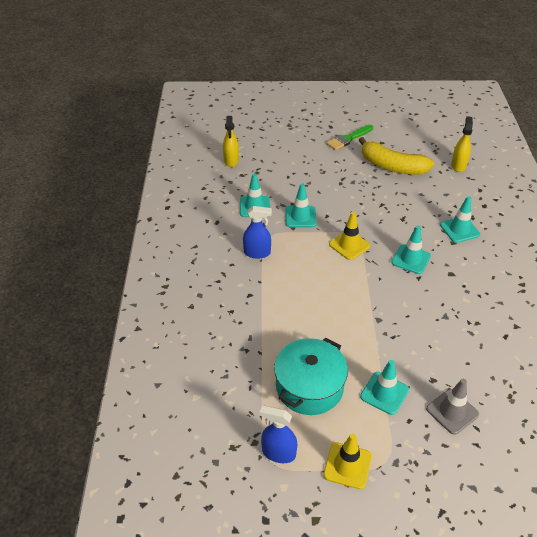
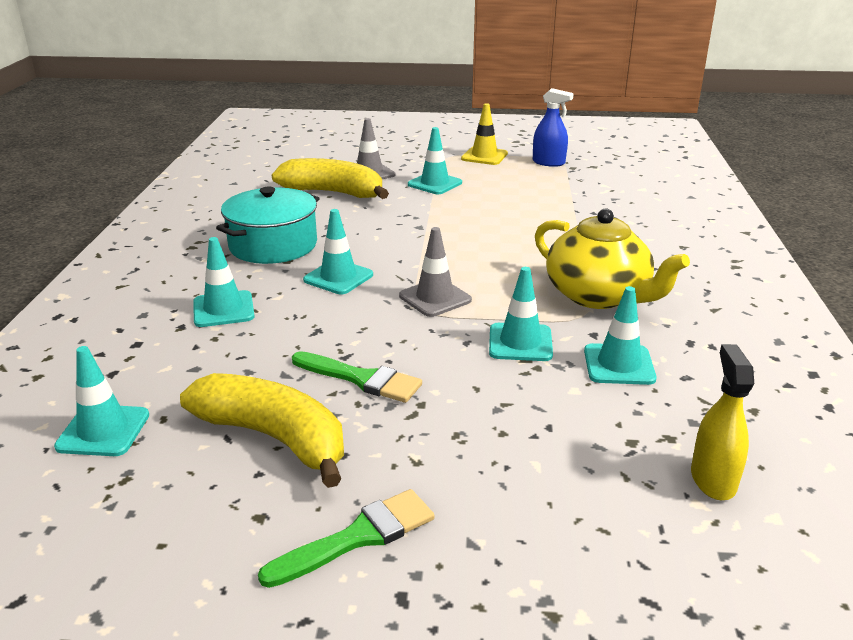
camera: 175 degrees left, 15 degrees down
blue spray bottle [243,206,272,259] -> yellow teapot [535,209,690,309]
turquoise pot [274,337,348,415] -> turquoise pot moved to [216,187,320,264]
yellow traffic cone [329,212,370,260] -> grey traffic cone [399,227,472,317]
yellow spray bottle [451,116,473,172] -> turquoise traffic cone [54,346,149,456]
none -> yellow banana [272,158,389,199]
none -> green brush [292,351,422,403]

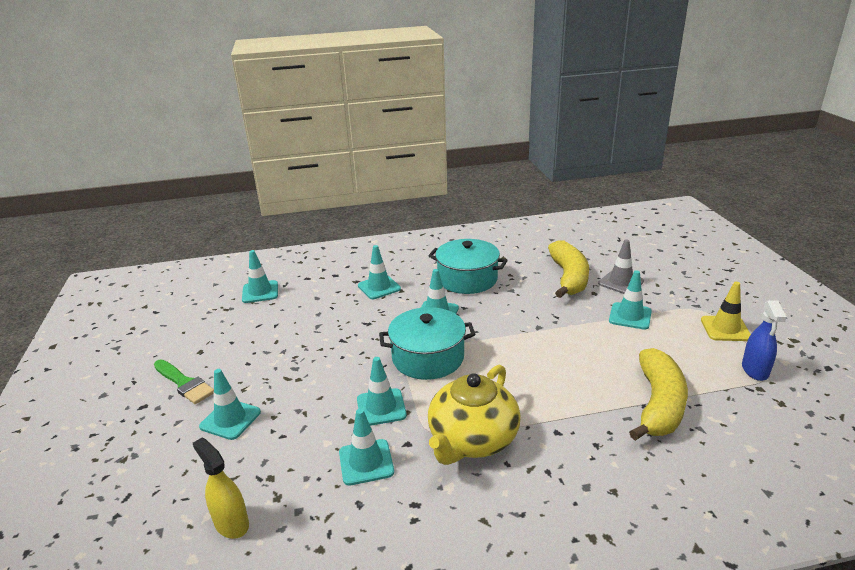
camera: 75 degrees right, 0 degrees up
yellow banana [180,373,344,488] -> yellow banana moved to [629,348,688,441]
green brush [292,351,422,403] -> none
grey traffic cone [399,227,472,317] -> turquoise pot [379,307,475,380]
yellow spray bottle [691,344,754,500] -> yellow spray bottle turned 120 degrees counterclockwise [193,438,249,539]
none -> turquoise traffic cone [199,369,261,440]

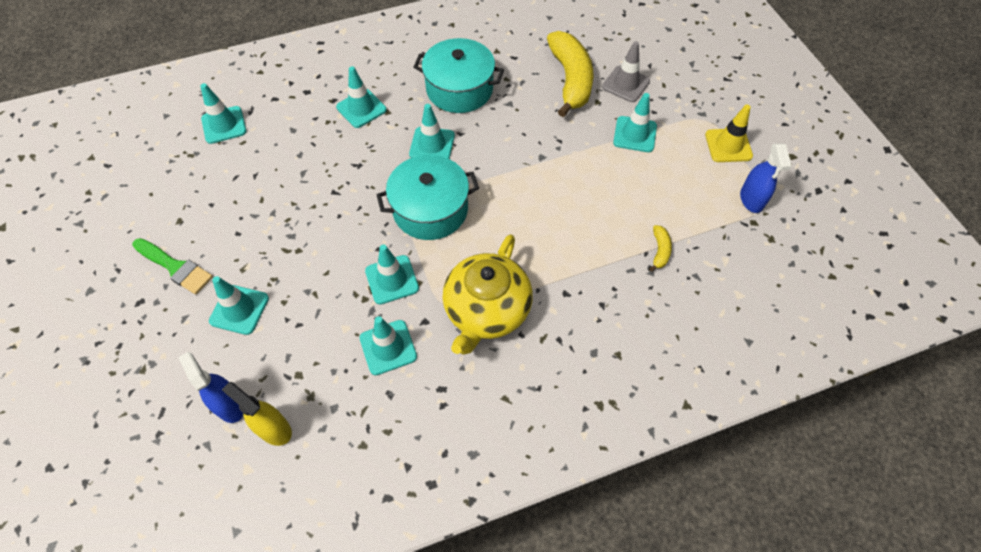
camera: 10 degrees left, 30 degrees up
yellow banana [629,348,688,441] -> yellow banana [649,225,672,272], size x0.42
none -> blue spray bottle [178,352,243,423]

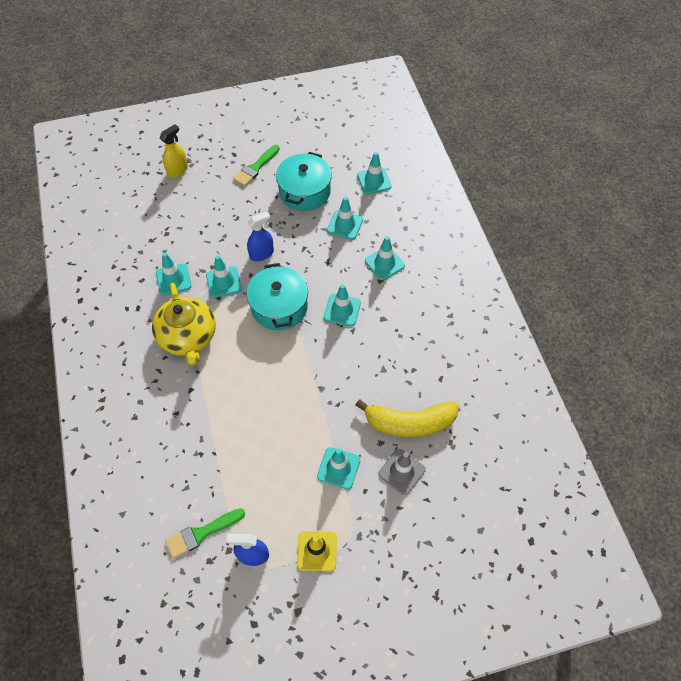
camera: 95 degrees right, 0 degrees up
blue spray bottle [178,352,243,423] -> blue spray bottle moved to [247,211,274,261]
turquoise traffic cone [209,276,269,335] -> turquoise traffic cone moved to [327,197,363,240]
yellow spray bottle [222,382,292,446] -> yellow spray bottle moved to [160,124,188,178]
turquoise pot [413,38,504,113] -> turquoise pot moved to [276,152,332,211]
yellow teapot [442,234,533,355] -> yellow teapot turned 135 degrees counterclockwise [152,283,216,366]
yellow banana [649,225,672,272] -> none
none -> green brush [165,508,245,559]

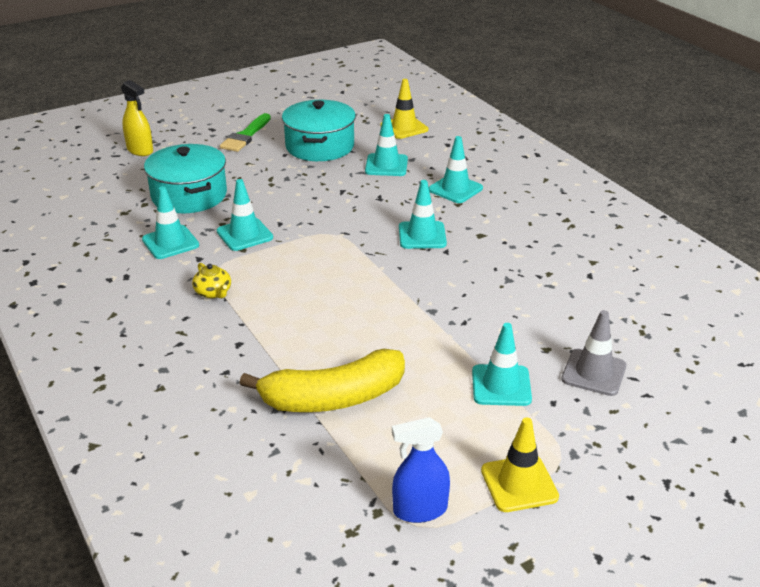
camera: 15 degrees left, 25 degrees down
yellow teapot [152,283,216,366] -> yellow teapot [192,263,231,298], size x0.41
yellow spray bottle [160,124,188,178] -> yellow spray bottle turned 105 degrees clockwise [121,80,153,156]
green brush [165,508,245,559] -> none
blue spray bottle [247,211,274,261] -> none
turquoise pot [247,263,308,330] -> turquoise pot moved to [144,144,227,213]
yellow banana [356,399,459,437] -> yellow banana moved to [240,349,405,412]
turquoise traffic cone [357,152,392,194] -> yellow traffic cone [380,79,428,139]

